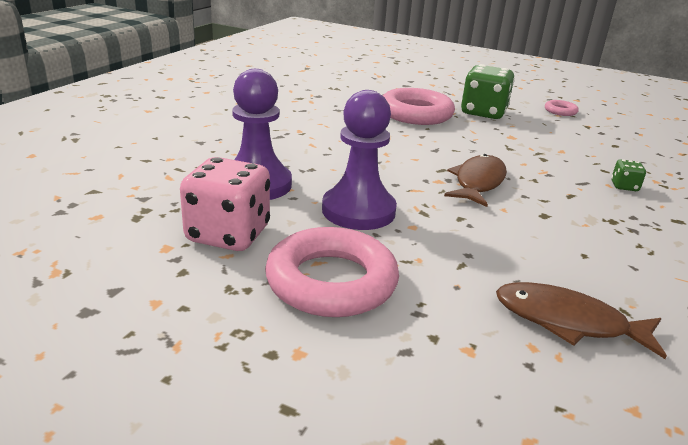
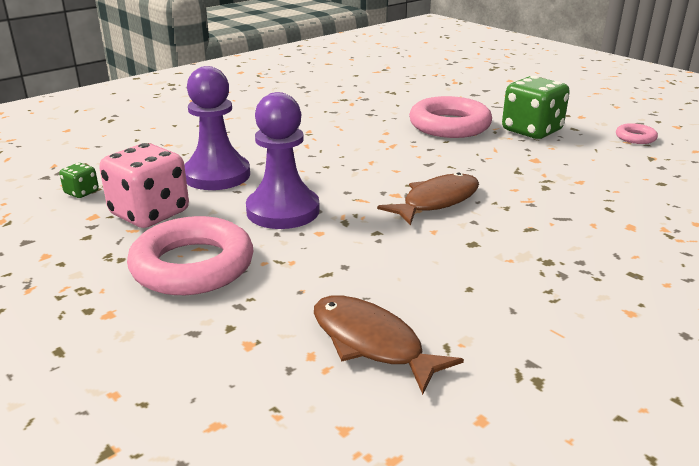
camera: 25 degrees right, 0 degrees up
green dice [611,159,646,191] -> green dice moved to [59,163,99,198]

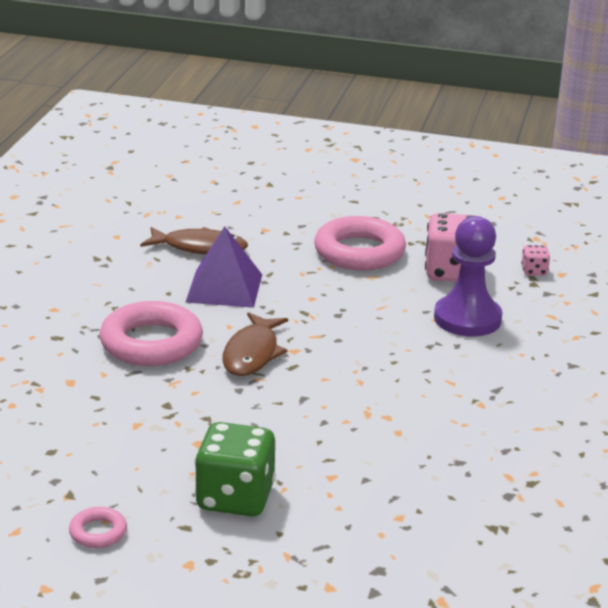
camera: 145 degrees right, 0 degrees up
green dice [59,163,99,198] -> pink dice [521,245,550,275]
purple pawn [246,92,320,229] -> none
pink ring [409,96,492,138] -> pink ring moved to [100,301,203,366]
none -> purple pyramid [185,226,262,308]

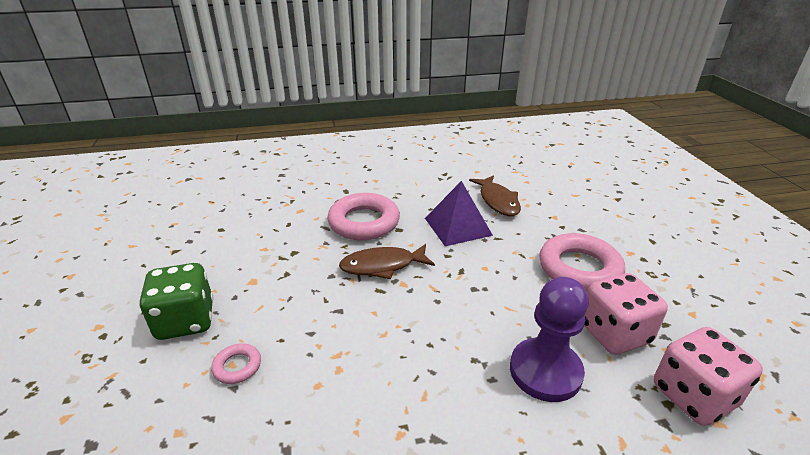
camera: 65 degrees right, 5 degrees up
pink ring [69,507,127,548] -> pink ring moved to [211,343,261,384]
pink dice [521,245,550,275] -> pink dice [654,327,763,426], size x2.22

